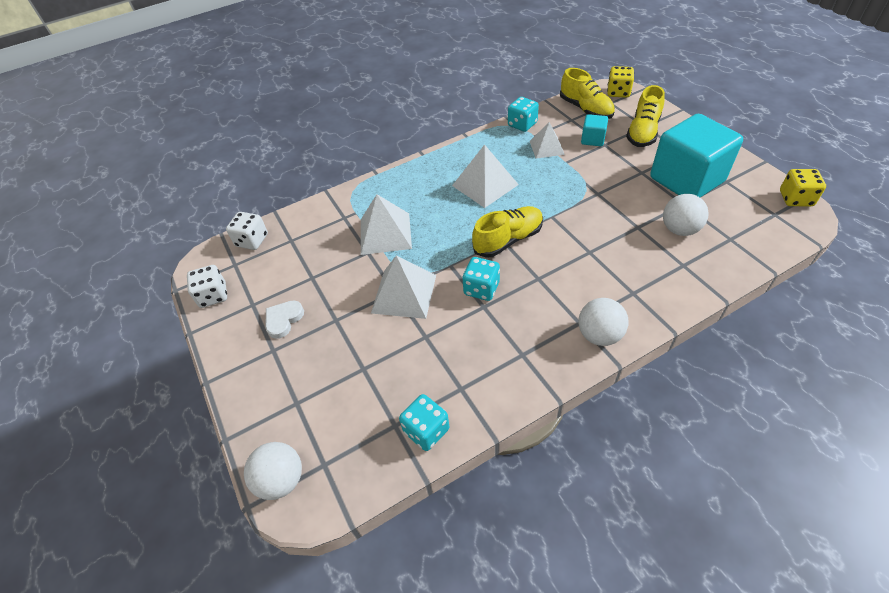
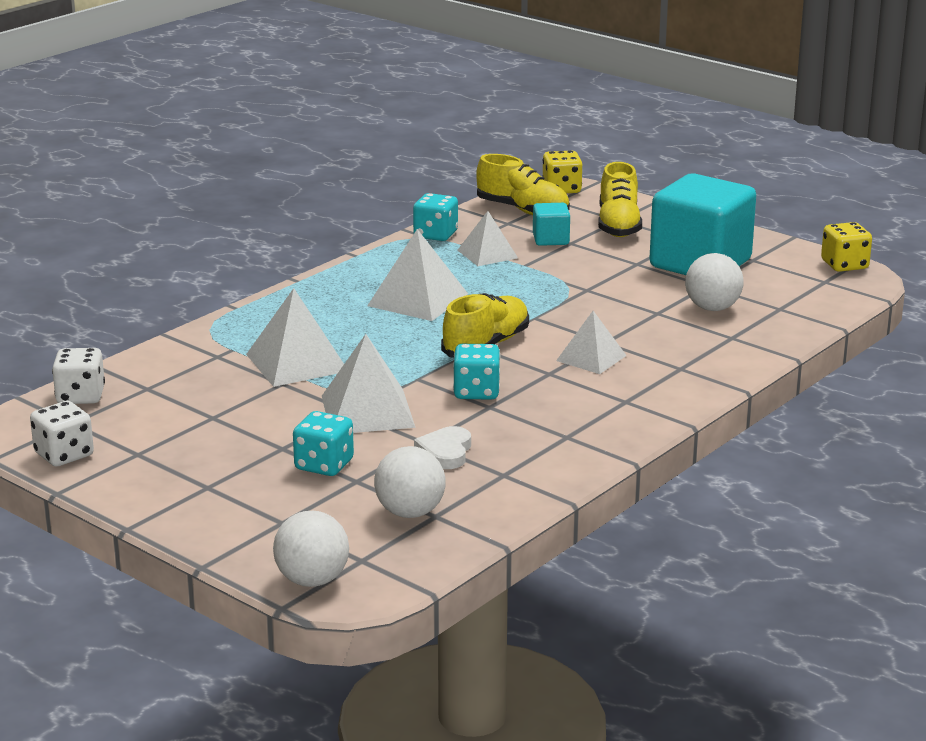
camera: 25 degrees left, 25 degrees down
white heart [266,301,304,339] -> white heart moved to [414,426,471,469]
turquoise dice [399,394,450,451] -> turquoise dice moved to [293,411,354,476]
white ball [578,298,628,346] -> white ball moved to [374,446,446,518]
none -> white pyramid [556,311,627,374]

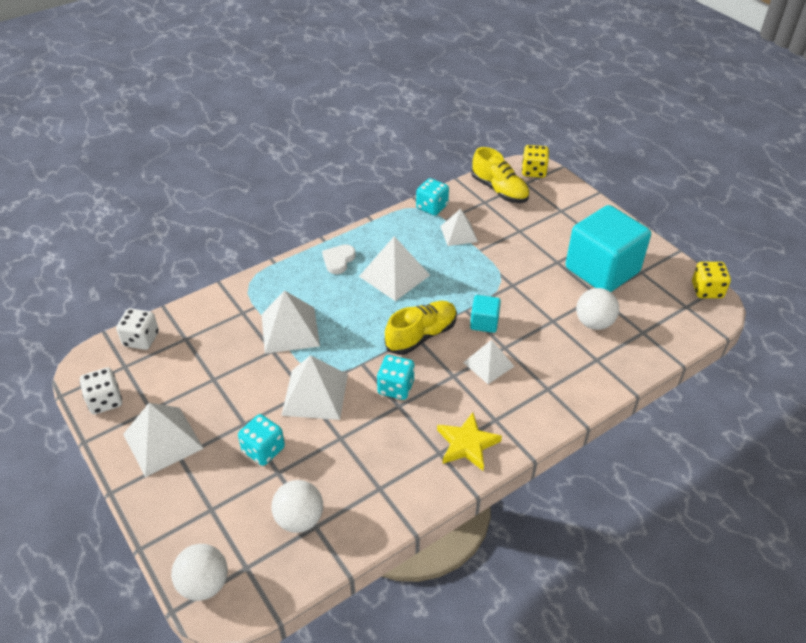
camera: 15 degrees right, 20 degrees up
white heart [414,426,471,469] -> white heart moved to [322,244,356,274]
turquoise cube [533,203,570,246] -> turquoise cube moved to [470,295,501,333]
yellow shoe [598,162,642,237] -> none
none -> white pyramid [123,403,204,477]
none -> yellow star [437,412,502,471]

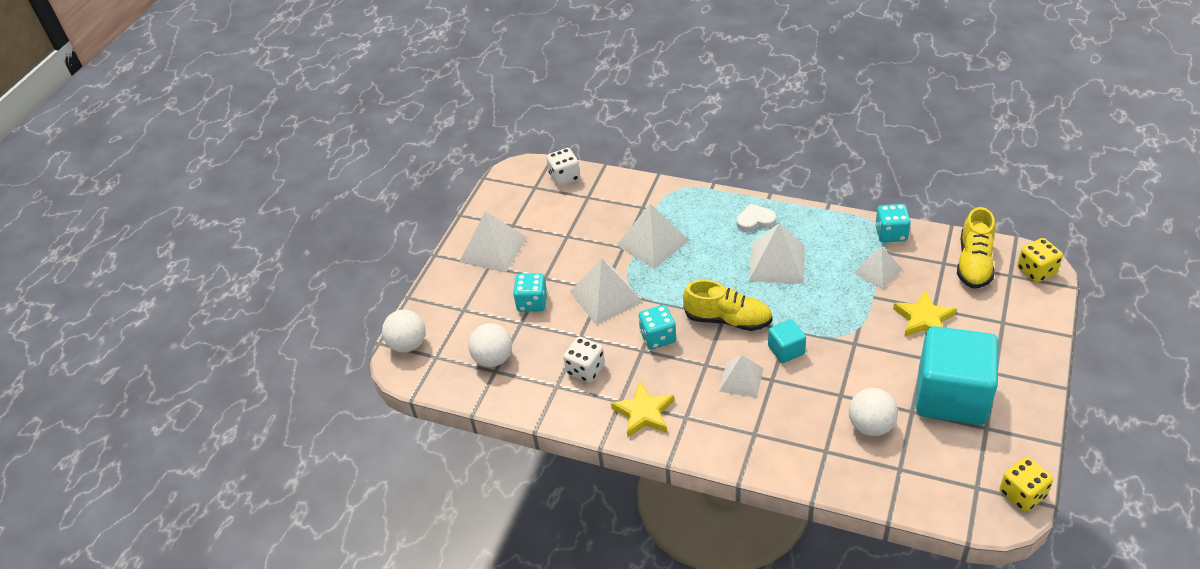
camera: 60 degrees right, 0 degrees up
white dice [80,367,122,414] -> white dice moved to [563,337,605,383]
none -> yellow star [893,290,957,337]

